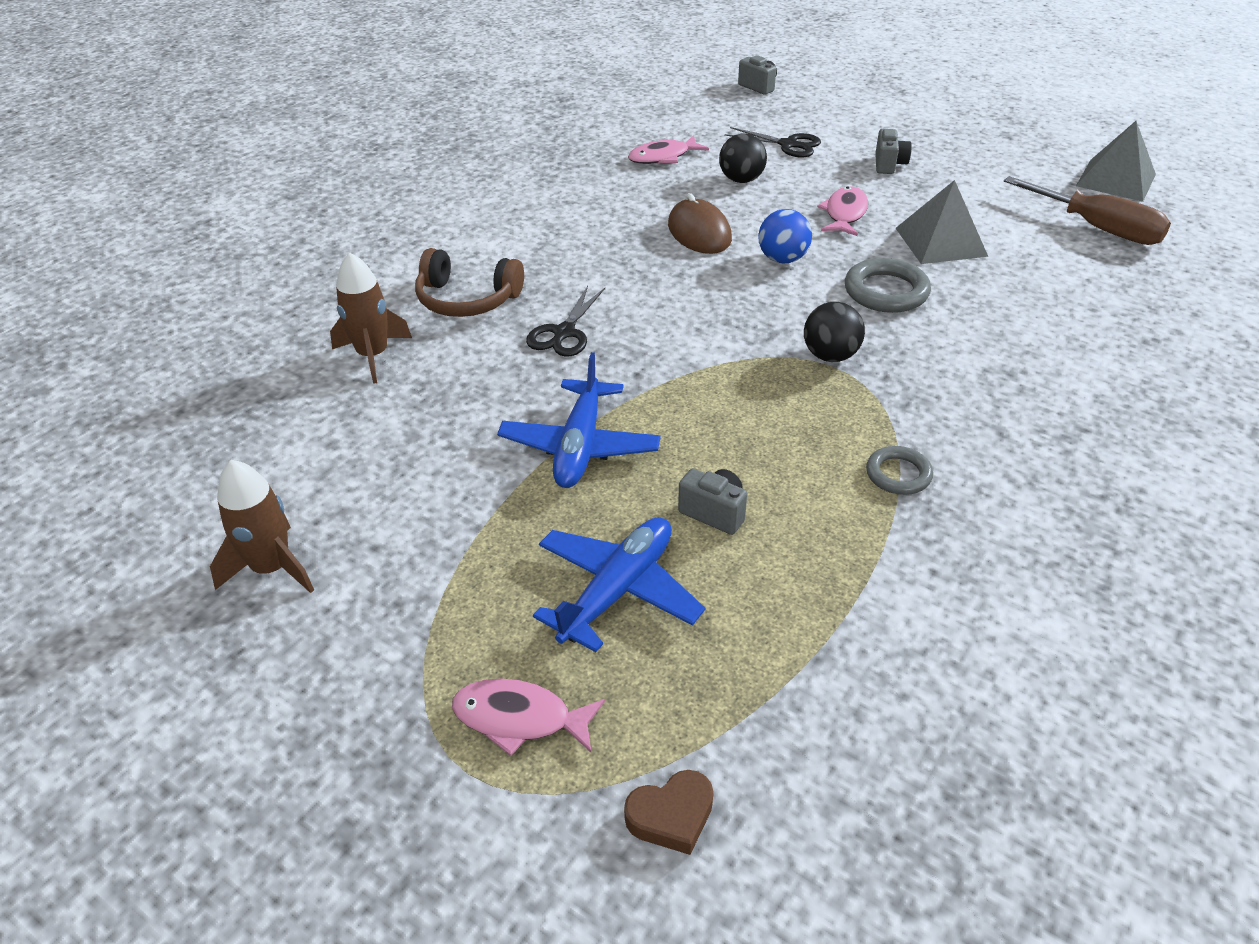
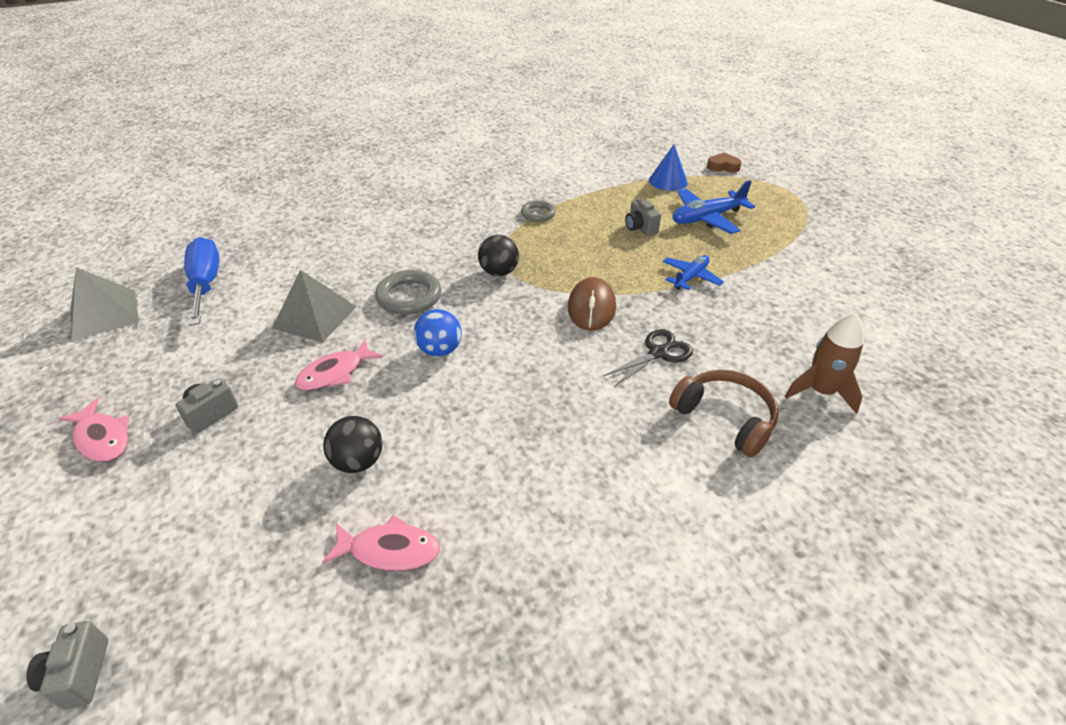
camera: 150 degrees left, 0 degrees up
brown rocket [210,460,314,593] -> none
pink fish [452,678,605,756] -> pink fish moved to [58,398,130,462]
blue plane [497,352,661,488] -> blue plane [663,255,724,290], size x0.64
brown mouse [668,193,732,254] -> brown mouse moved to [568,277,616,331]
black scissors [725,127,821,157] -> none
brown screwdriver [1004,176,1171,245] -> blue screwdriver [184,237,219,326]
none -> blue cone [649,145,688,191]

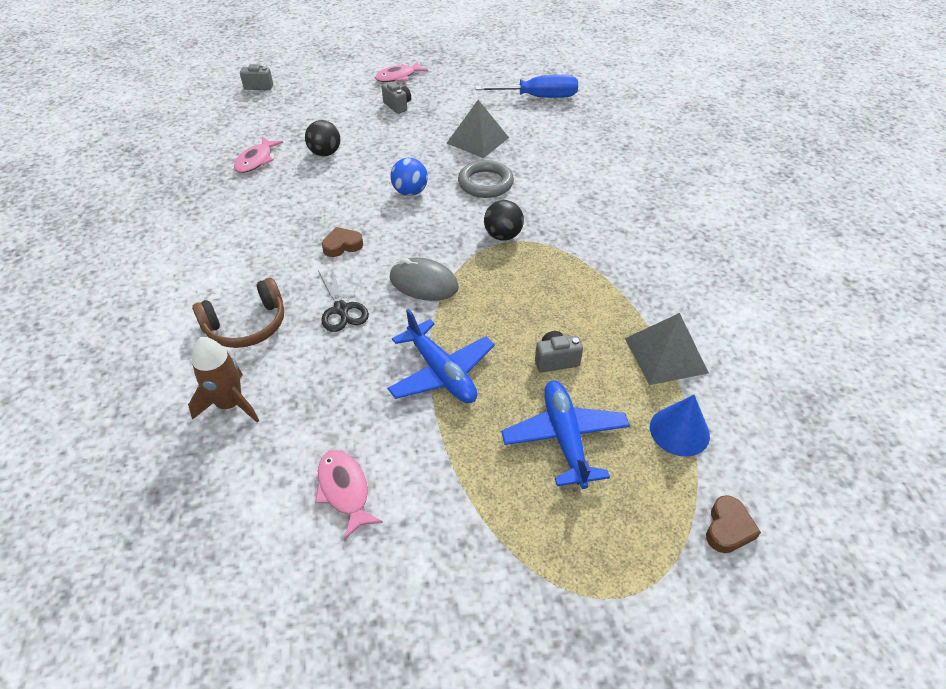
camera: 105 degrees right, 5 degrees up
grey pyramid [71,267,139,341] -> grey pyramid moved to [625,313,709,385]
pink fish [295,339,383,391] -> pink fish moved to [315,450,383,540]
grey ring [521,200,556,222] -> none
brown mouse [568,277,616,331] -> grey mouse [390,257,459,301]
blue plane [663,255,724,290] -> blue plane [387,309,495,403], size x1.57
none -> brown heart [322,227,363,257]

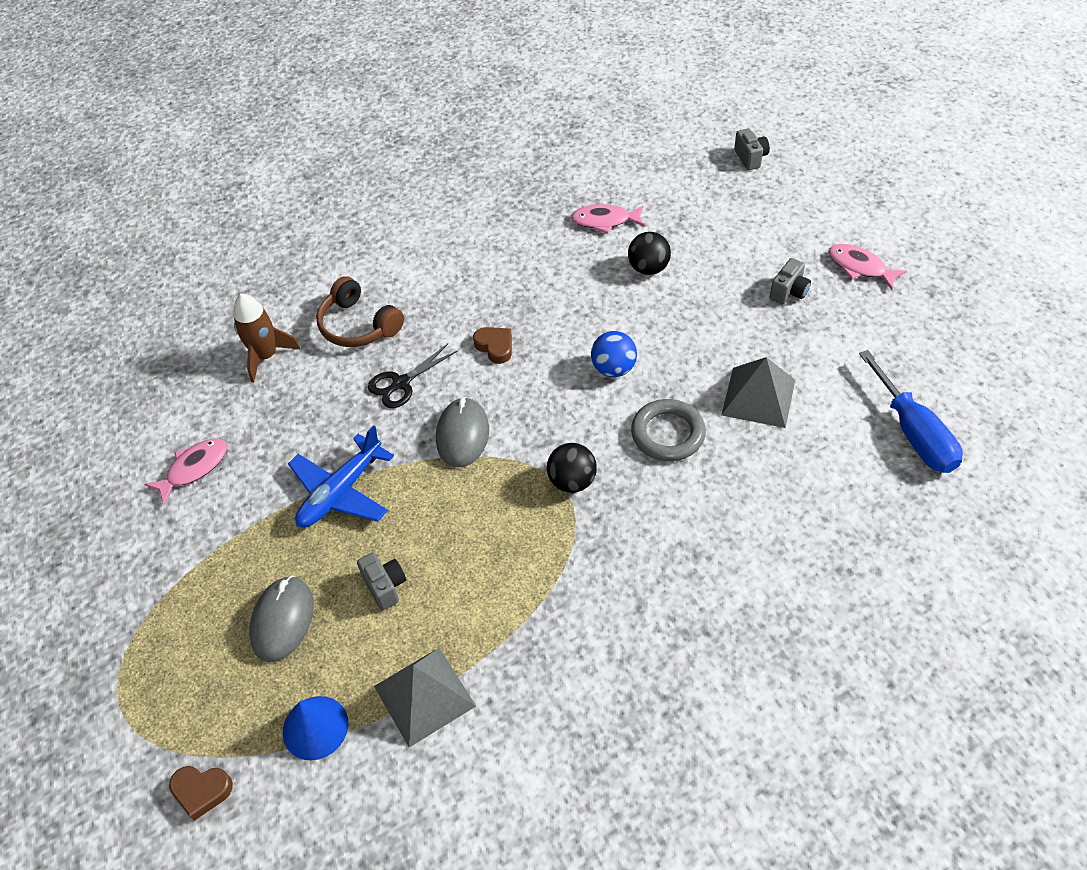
camera: 75 degrees right, 5 degrees up
blue plane [501,380,630,489] -> grey mouse [249,576,314,662]

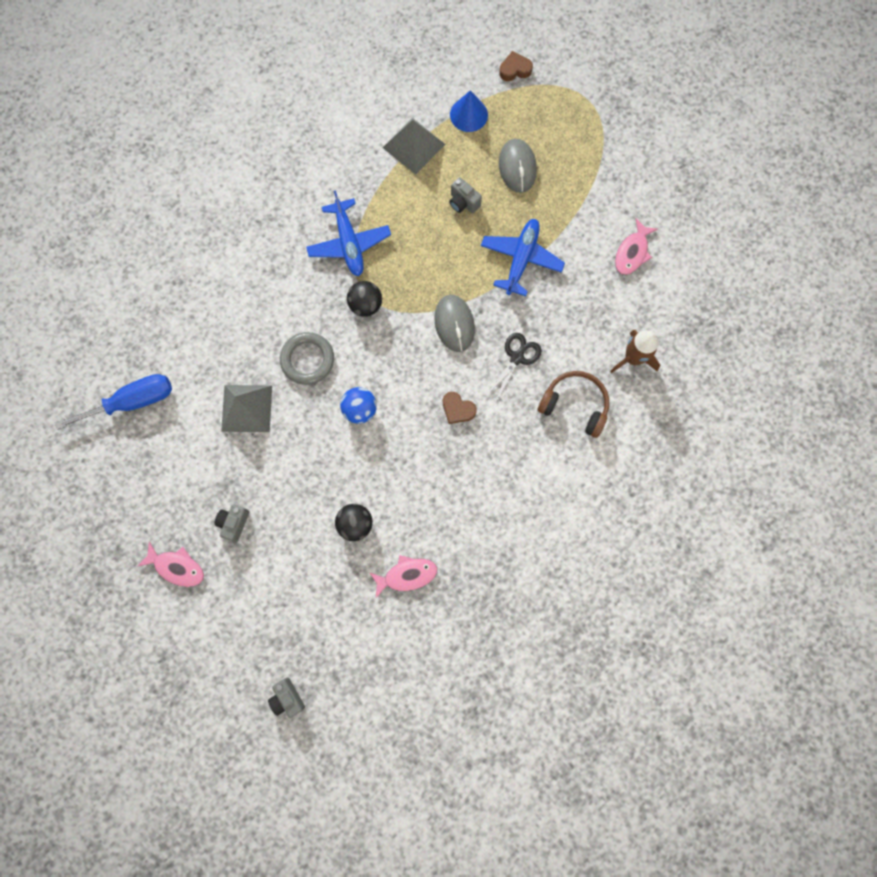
camera: 160 degrees right, 25 degrees up
blue screwdriver [859,350,963,473] -> blue screwdriver turned 105 degrees clockwise [55,374,172,430]
none -> blue plane [306,190,391,276]

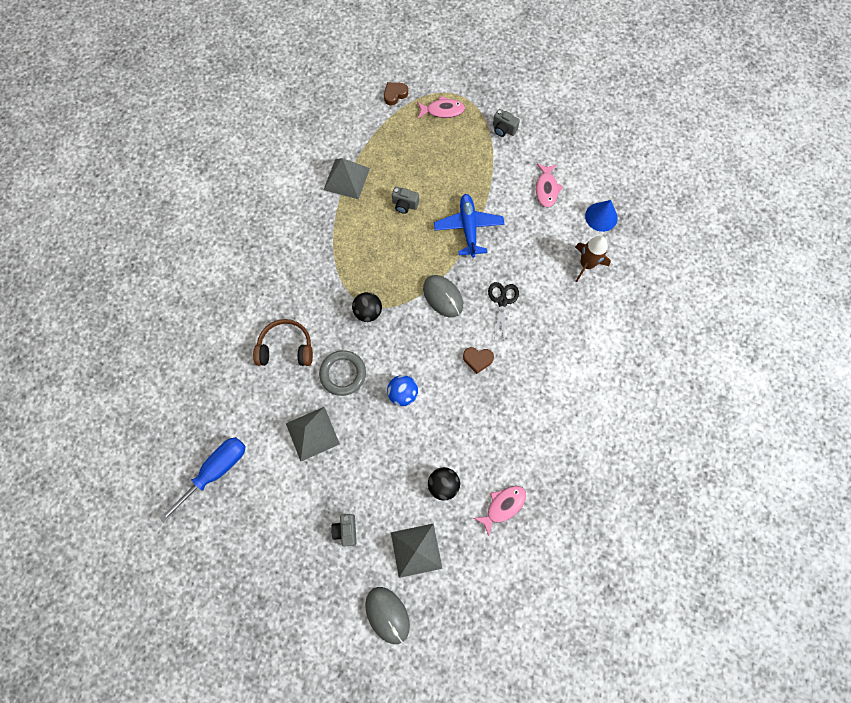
camera: 25 degrees left, 5 degrees down
pink fish [138,542,204,587] -> pink fish moved to [417,96,465,118]
grey camera [268,677,305,718] -> grey camera moved to [493,109,520,137]
blue plane [306,190,391,276] -> none
blue cone [450,90,488,132] -> blue cone moved to [585,200,618,232]
grey mouse [499,139,537,193] -> grey mouse moved to [365,587,410,644]
brown headphones [537,371,609,438] -> brown headphones moved to [253,319,313,366]
none -> grey pyramid [391,523,443,578]

